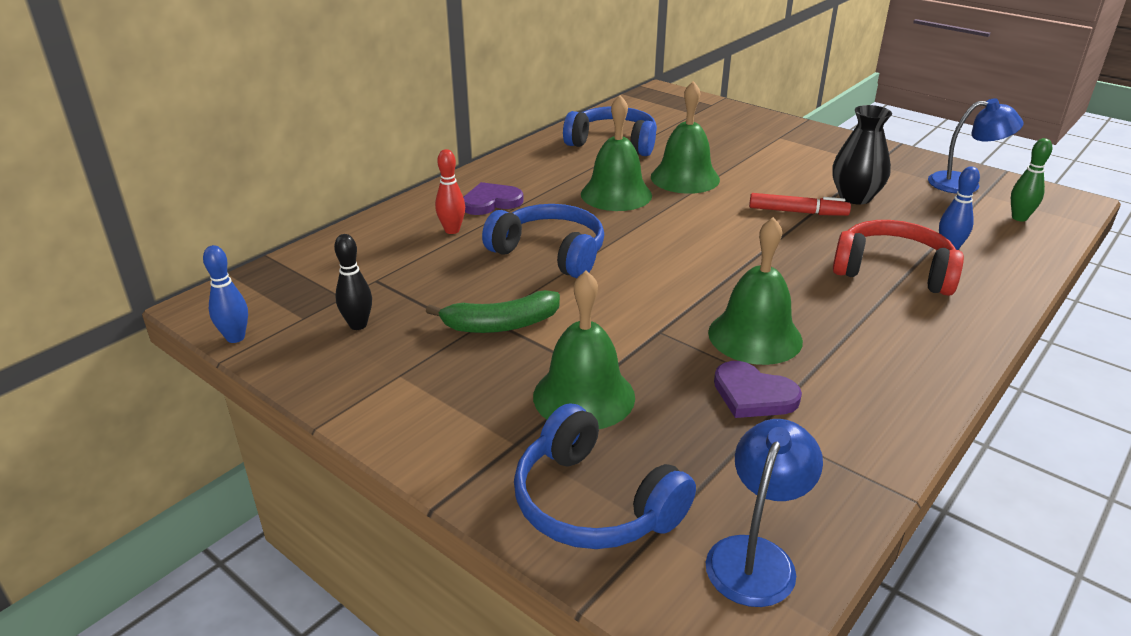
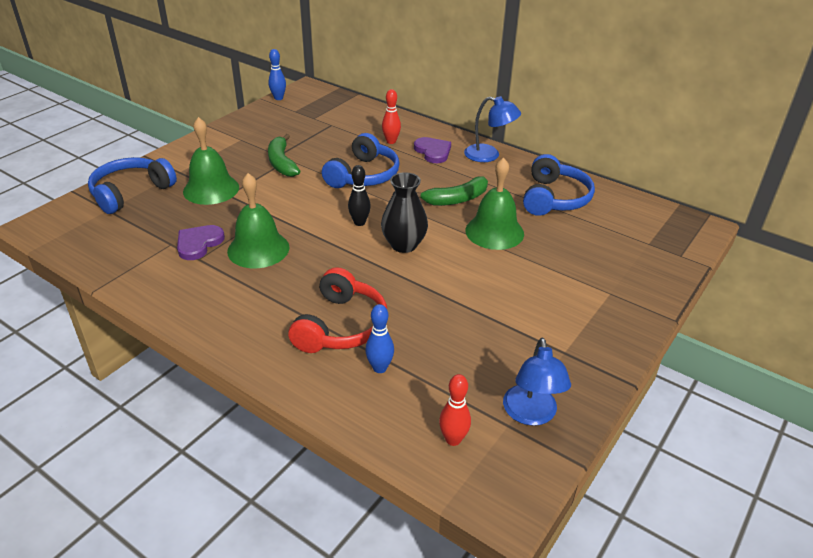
camera: 85 degrees right, 5 degrees up
black bowling pin [334,234,372,330] -> black bowling pin moved to [348,165,371,226]
green bell [581,95,652,211] -> green banana [416,176,488,206]
blue lamp [706,419,823,607] -> blue lamp moved to [464,96,521,162]
red marker [749,193,851,216] -> none
black vase [832,105,892,204] -> black vase moved to [381,172,428,253]
green bowling pin [1011,138,1052,222] -> red bowling pin [439,374,471,446]

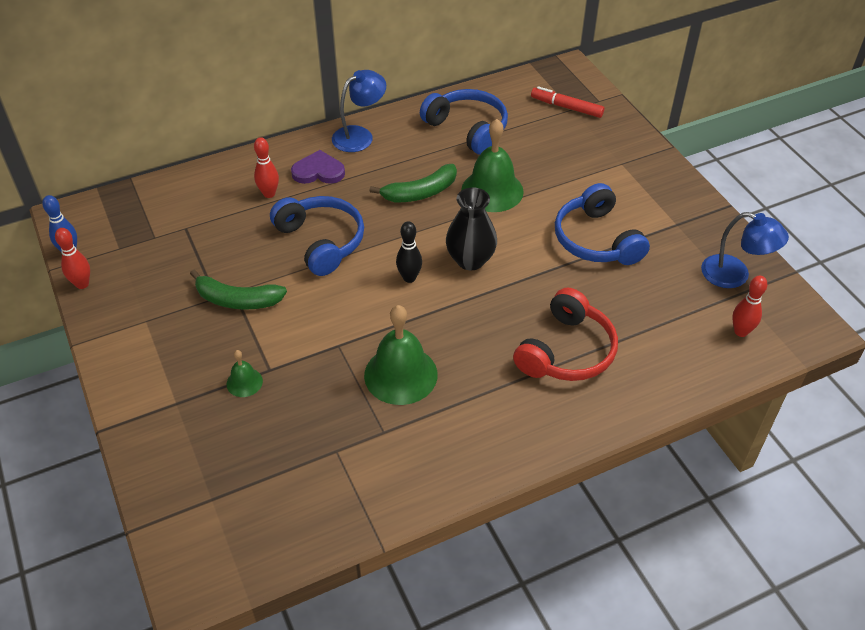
camera: 60 degrees left, 10 degrees up
blue headphones [88,157,177,214] -> blue headphones moved to [555,183,650,265]
purple heart [177,225,225,260] -> none
green bell [183,117,239,205] -> green bell [226,350,263,397], size x0.49
red headphones [288,267,387,353] -> red headphones turned 75 degrees clockwise [513,287,618,381]
blue bowling pin [365,304,394,373] -> none
green banana [416,176,488,206] -> green banana turned 60 degrees clockwise [370,164,457,202]
none -> red bowling pin [55,228,90,289]
none -> red marker [531,86,605,118]

